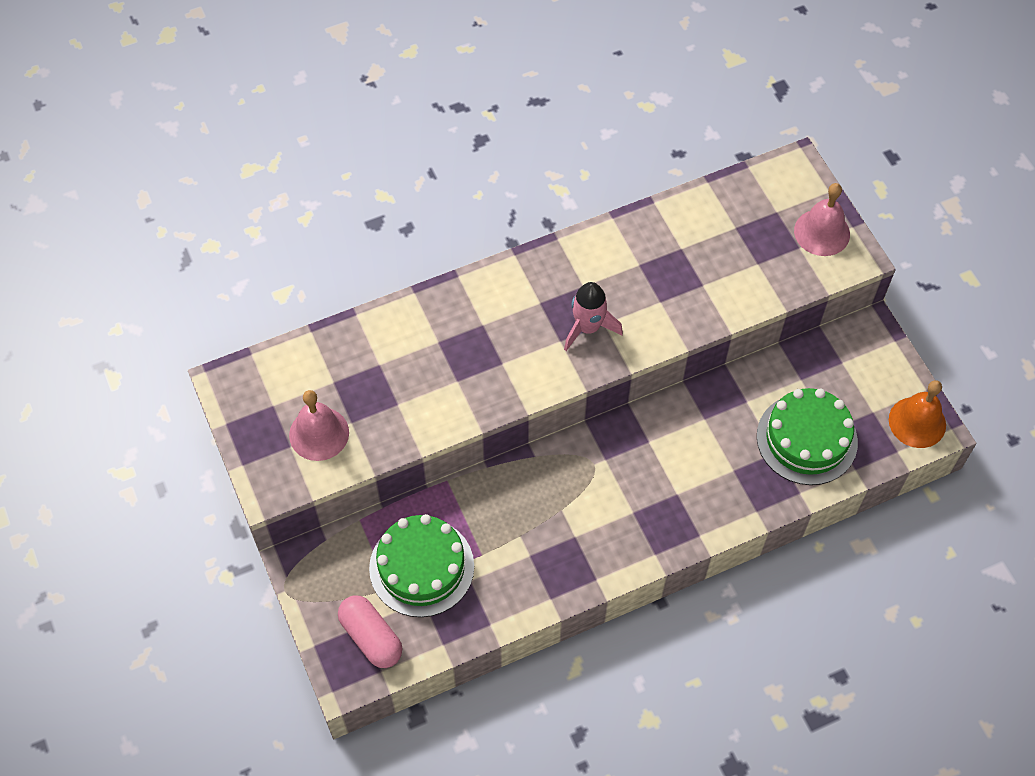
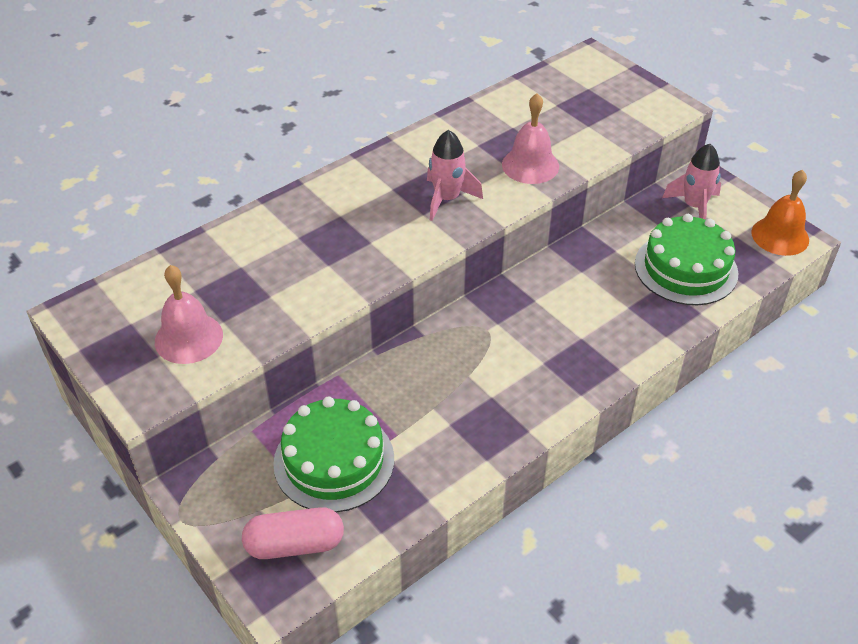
camera: 15 degrees left, 15 degrees down
pink capsule [338,595,402,668] -> pink capsule turned 45 degrees counterclockwise [242,507,344,559]
pink bell [794,183,850,256] -> pink bell moved to [502,93,559,184]
none -> pink rocket [662,144,721,220]

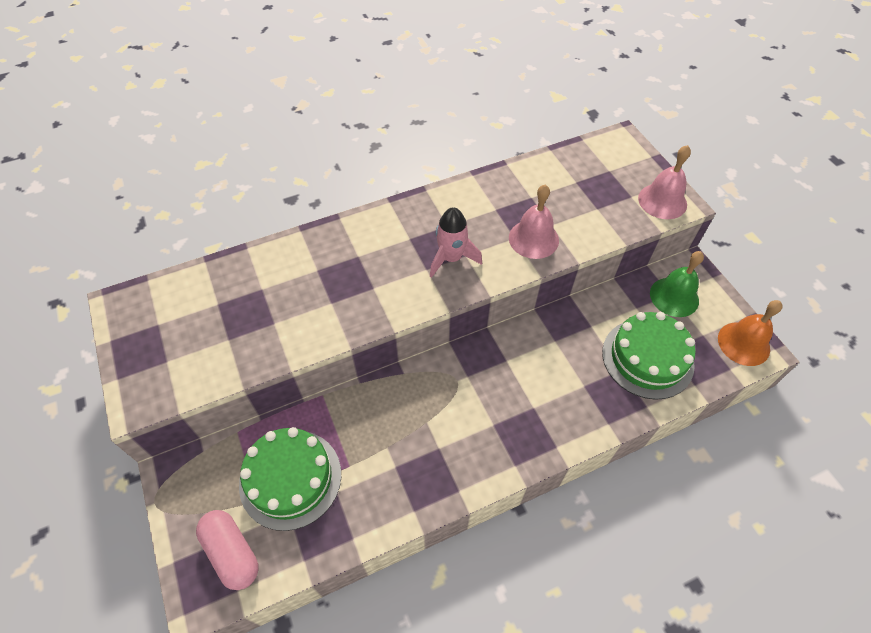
camera: 15 degrees right, 10 degrees up
pink bell [155,265,223,364] -> pink bell moved to [638,145,691,219]
pink capsule [242,507,344,559] -> pink capsule turned 45 degrees clockwise [196,510,259,590]
pink rocket [662,144,721,220] -> green bell [650,251,704,317]

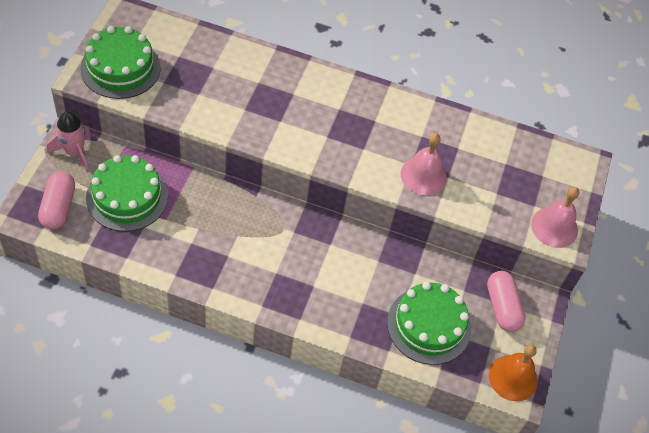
camera: 35 degrees right, 0 degrees up
pink rocket [430,207,482,278] -> pink rocket moved to [47,111,91,172]
green bell [650,251,704,317] -> pink capsule [487,271,526,332]
none -> green cake [81,26,161,99]

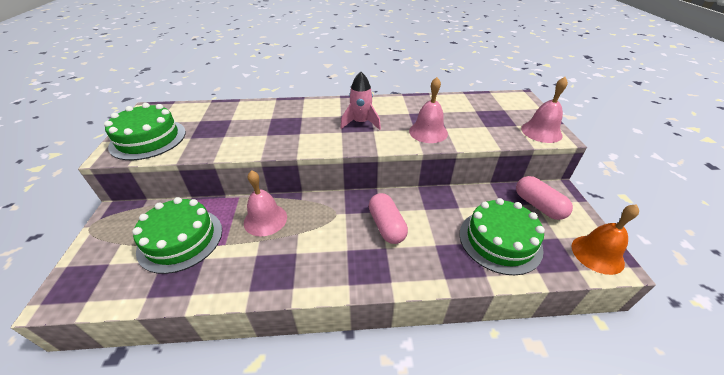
camera: 15 degrees left, 15 degrees down
pink capsule [38,171,75,229] -> pink capsule moved to [369,193,408,244]
pink rocket [47,111,91,172] -> pink rocket moved to [340,72,381,130]
none -> pink bell [244,170,287,236]

